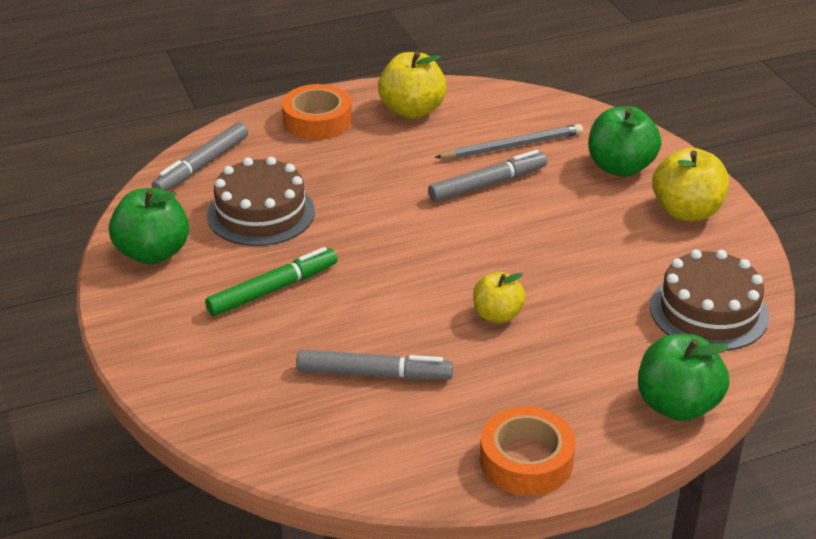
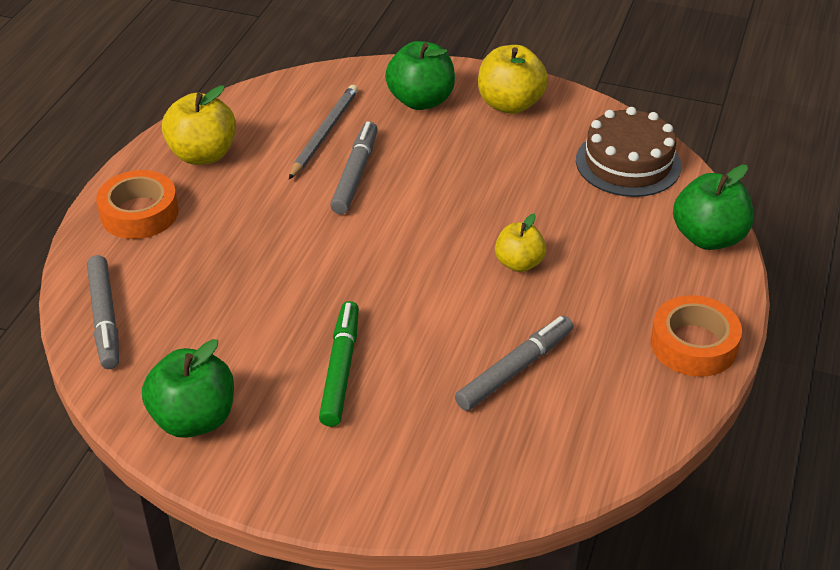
camera: 50 degrees left, 5 degrees up
brown cake [207,157,315,246] -> none

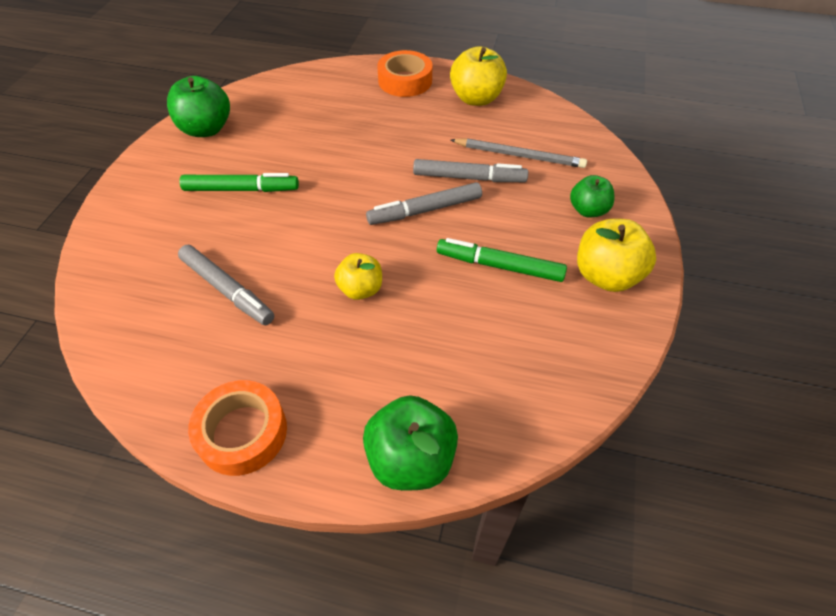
camera: 85 degrees right, 10 degrees up
grey marker [87,255,119,369] -> grey marker moved to [366,182,482,225]
green apple [385,41,455,110] -> green apple [570,175,614,217], size x0.64
brown cake [576,107,682,197] -> none
none -> green marker [437,238,567,282]

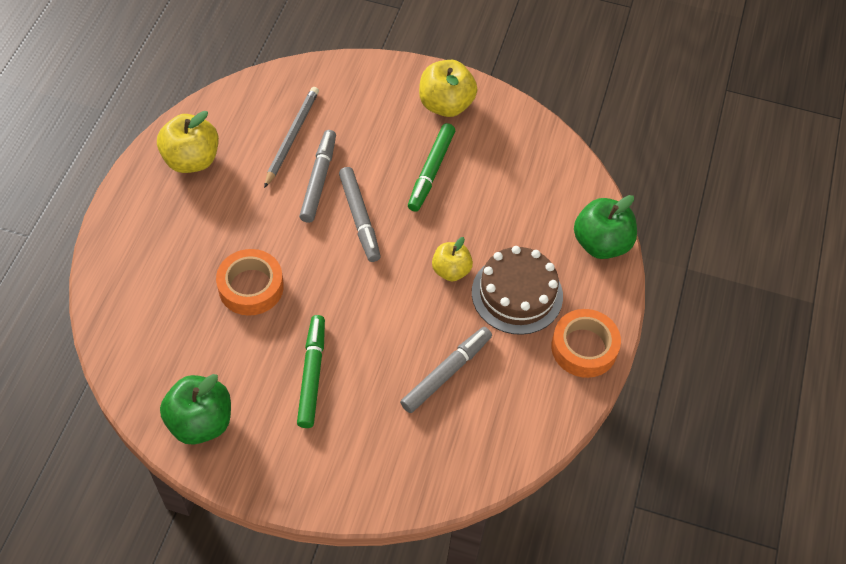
camera: 90 degrees left, 5 degrees up
orange tape [377,50,432,97] -> orange tape moved to [216,249,284,315]
green apple [570,175,614,217] -> none
none -> brown cake [472,246,563,335]

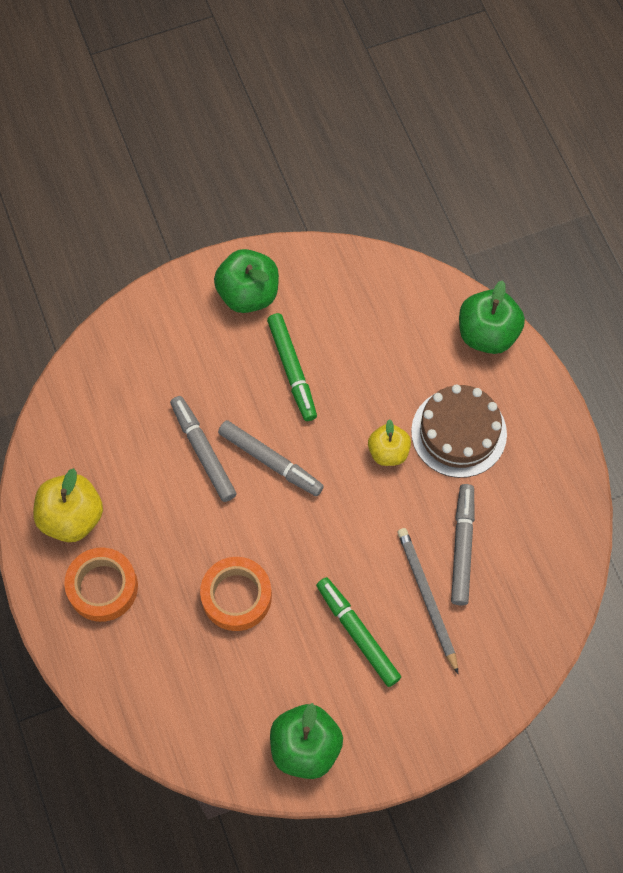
camera: 35 degrees left, 10 degrees up
grey pencil [264,87,319,188] -> grey pencil moved to [397,528,458,674]
yellow apple [419,60,477,117] -> green apple [214,249,279,313]
orange tape [551,309,621,378] -> orange tape moved to [64,548,138,622]

